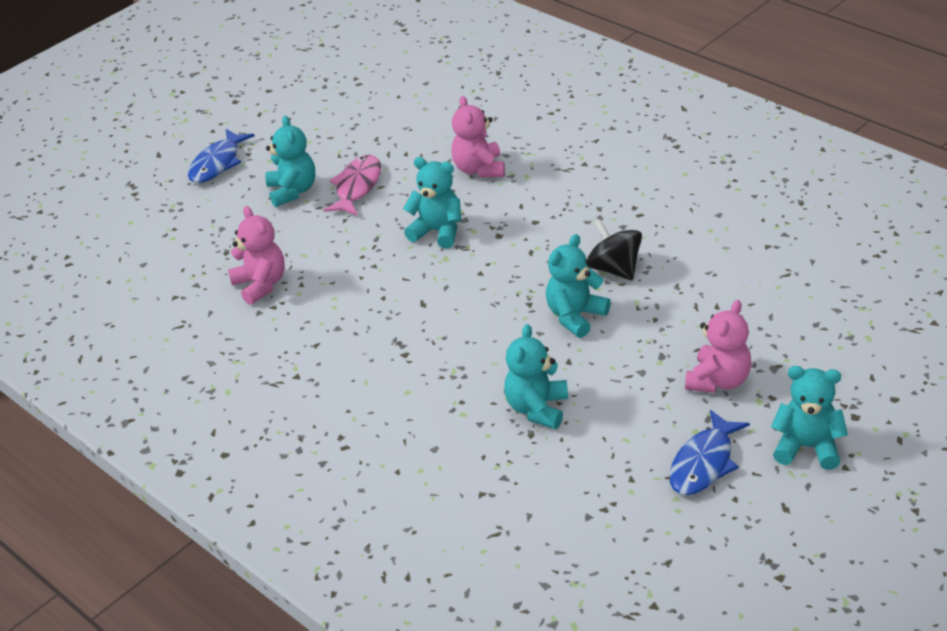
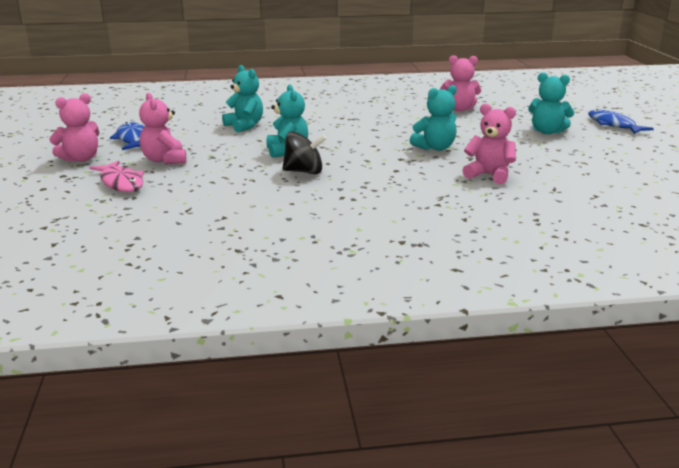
camera: 125 degrees right, 15 degrees down
pink fish [324,155,381,215] -> pink fish moved to [89,161,144,192]
turquoise teddy bear [771,366,848,470] -> pink teddy bear [49,93,100,162]

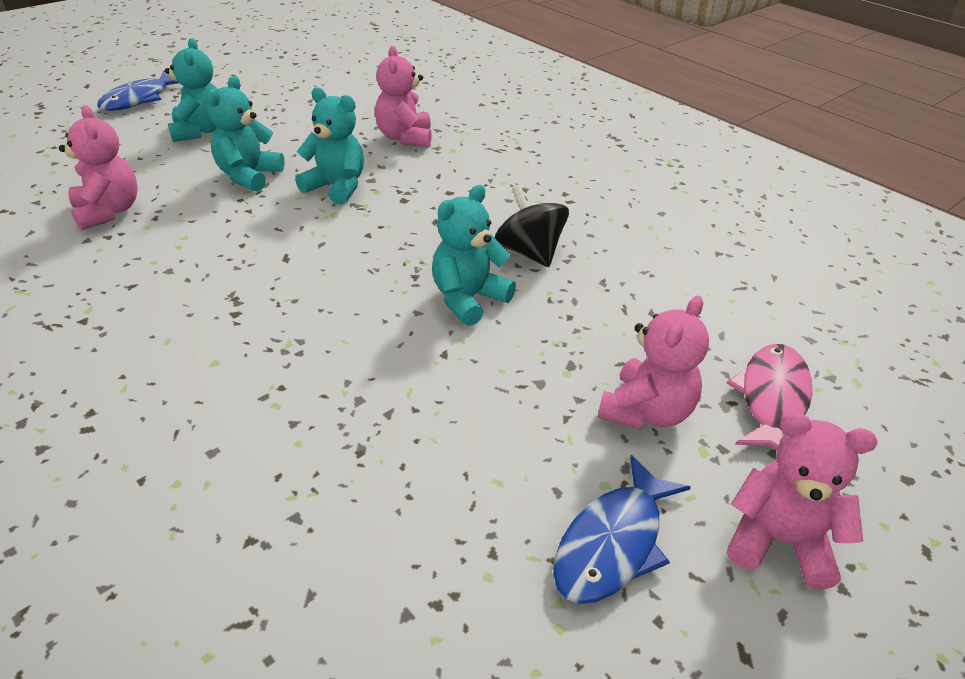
camera: 125 degrees left, 15 degrees up
turquoise teddy bear [222,65,263,133] -> turquoise teddy bear moved to [207,76,285,192]

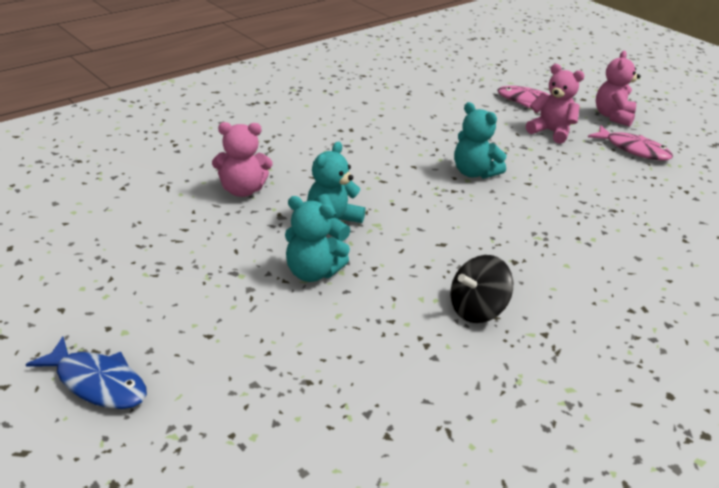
camera: 90 degrees left, 5 degrees down
pink teddy bear [59,105,138,230] -> none
turquoise teddy bear [165,38,217,142] -> none
black spinning top [495,185,569,267] -> black spinning top moved to [451,255,513,323]
blue fish [553,455,691,604] -> pink fish [588,125,673,160]

